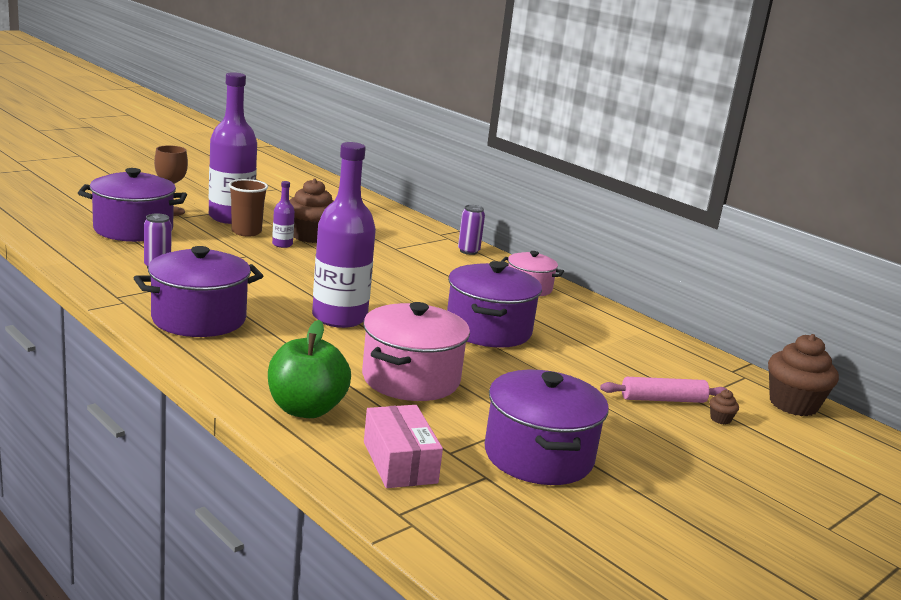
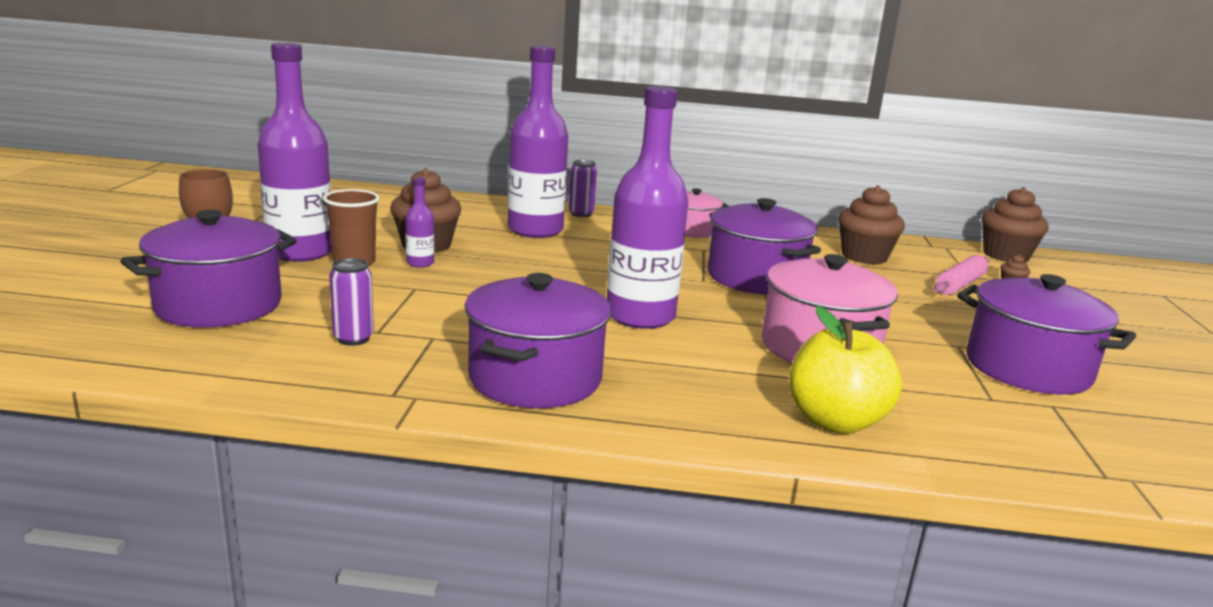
camera: 40 degrees left, 0 degrees up
green apple [268,320,351,418] -> yellow apple [789,306,902,434]
pink box [364,405,443,488] -> none
none -> purple bottle [508,45,568,238]
none -> brown cupcake [838,185,905,265]

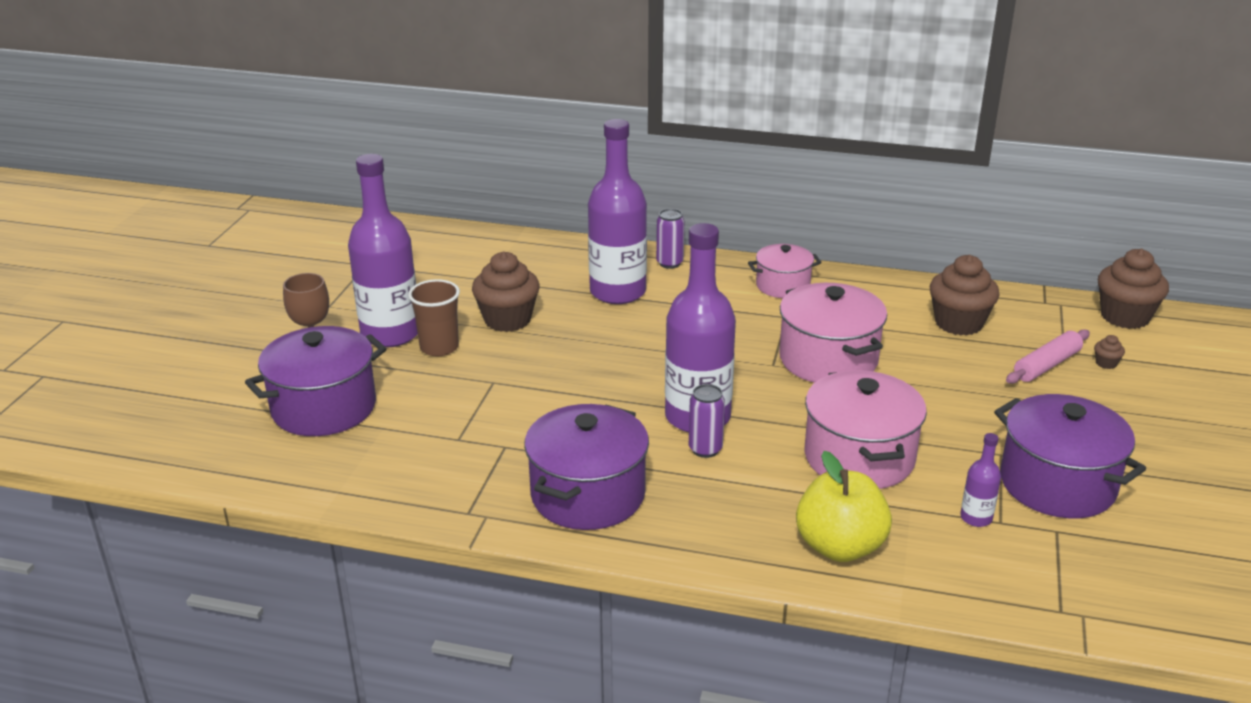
camera: 10 degrees right, 10 degrees up
purple can [329,258,374,346] -> purple can moved to [689,384,725,458]
purple bottle [405,177,434,268] -> purple bottle moved to [960,433,1001,527]
purple pot [708,198,821,294] -> pink pot [779,283,887,383]

